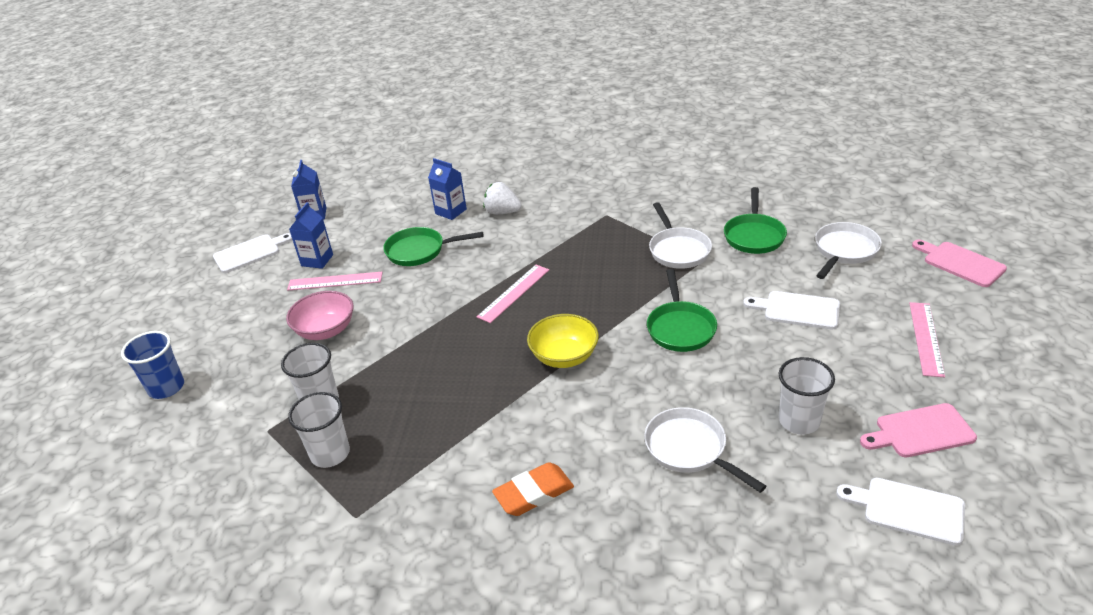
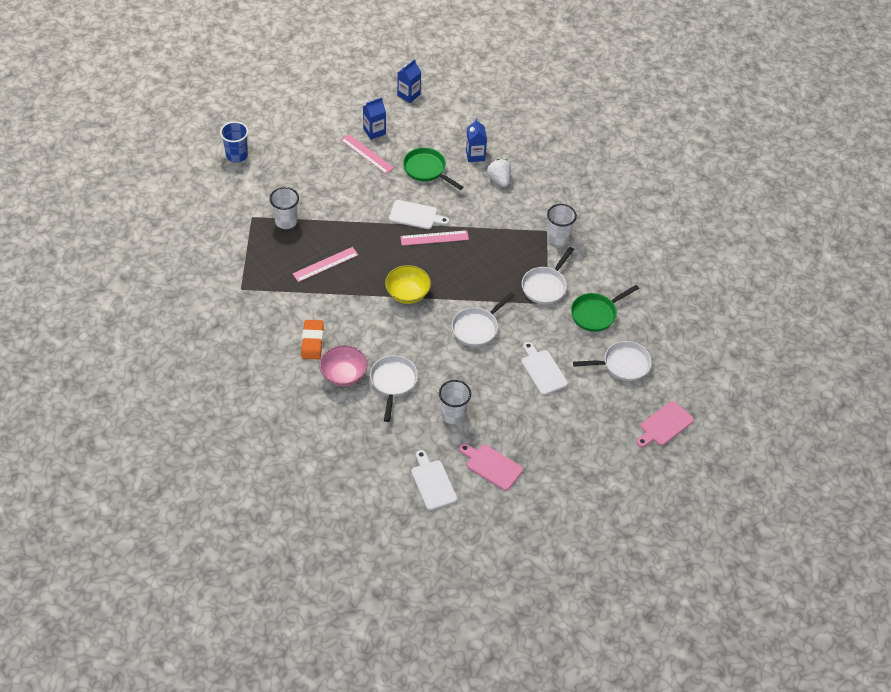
camera: 40 degrees right, 15 degrees up
white cutting board [213,233,292,273] -> white cutting board moved to [389,200,449,229]
pink bowl [286,291,353,340] -> pink bowl moved to [320,345,368,386]
white cup [288,392,350,468] -> white cup moved to [547,204,577,246]
orange eraser [492,462,574,516] -> orange eraser turned 75 degrees clockwise [301,320,324,359]
green pan [647,269,717,352] -> white pan [452,292,515,347]
pink ruler [909,302,945,377] -> pink ruler moved to [292,247,358,282]
pink cutting board [912,240,1007,287] -> pink cutting board turned 135 degrees counterclockwise [636,401,694,447]

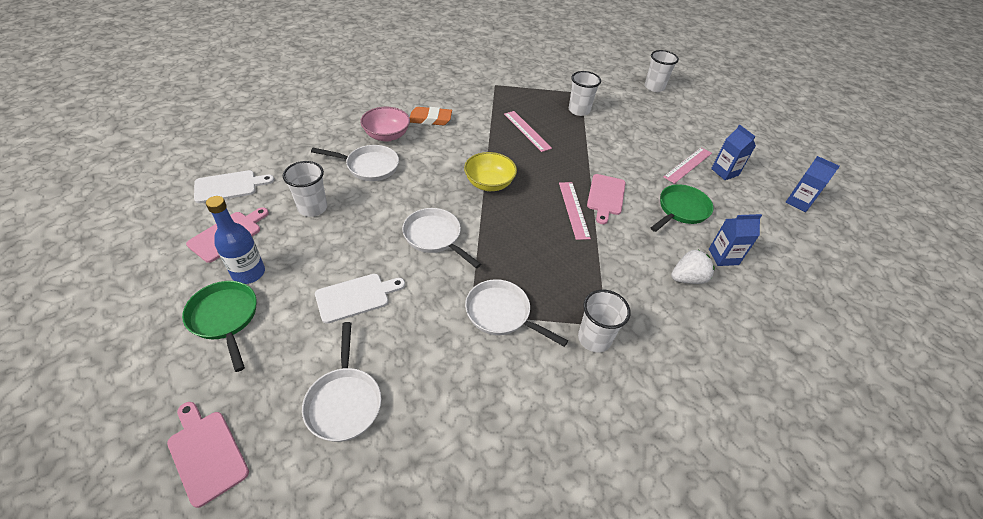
camera: 90 degrees right, 5 degrees down
blue cup [220,121,249,163] -> white cup [645,50,679,92]
white cutting board [389,200,449,229] -> pink cutting board [587,174,626,224]
green pan [571,285,639,332] -> green pan moved to [182,281,256,372]
none -> blue bottle [206,196,265,284]

